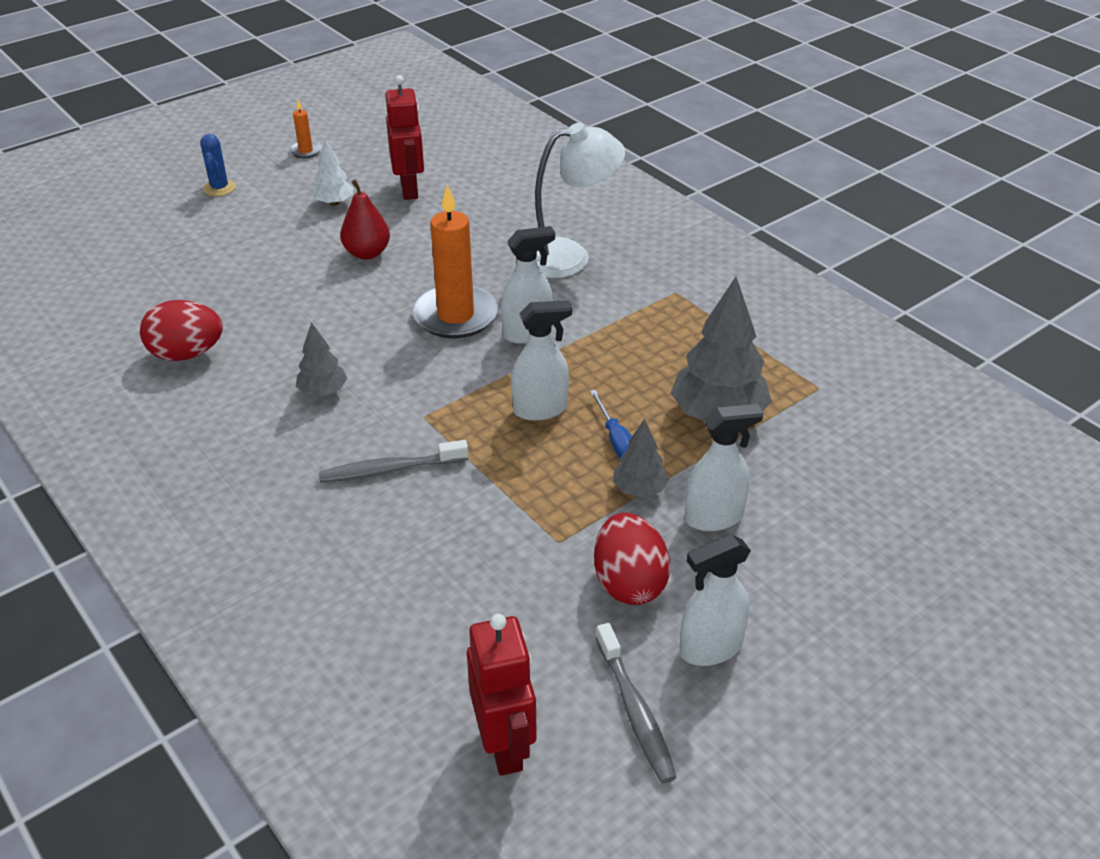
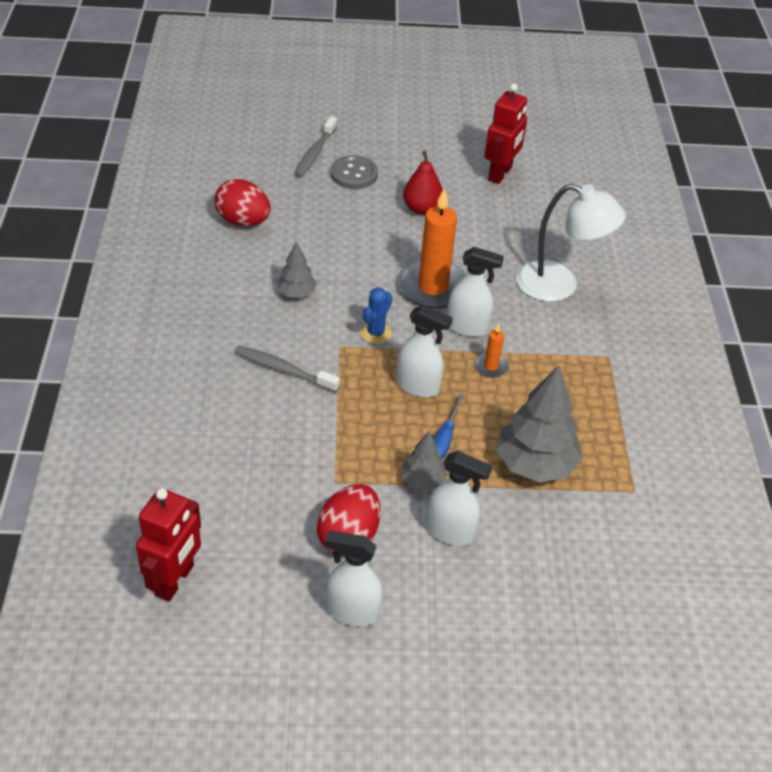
camera: 35 degrees right, 5 degrees up
blue cactus [200,134,236,196] -> blue cactus moved to [360,287,392,344]
orange candle [289,100,322,158] -> orange candle moved to [474,324,509,377]
white tree [312,139,354,206] -> none
grey toothbrush [596,623,677,783] -> grey toothbrush moved to [294,116,337,178]
none -> grey button [330,155,378,189]

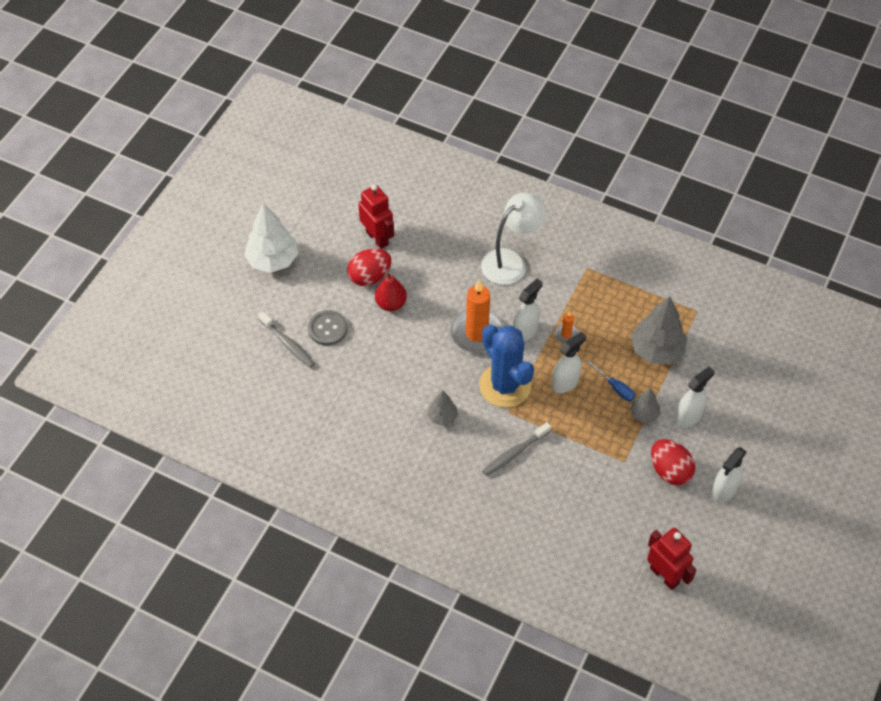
camera: 60 degrees left, 10 degrees up
red egg [214,179,271,227] -> red egg moved to [347,249,391,286]
blue cactus [360,287,392,344] -> blue cactus [479,324,534,408], size x2.23
none -> white tree [244,203,298,273]

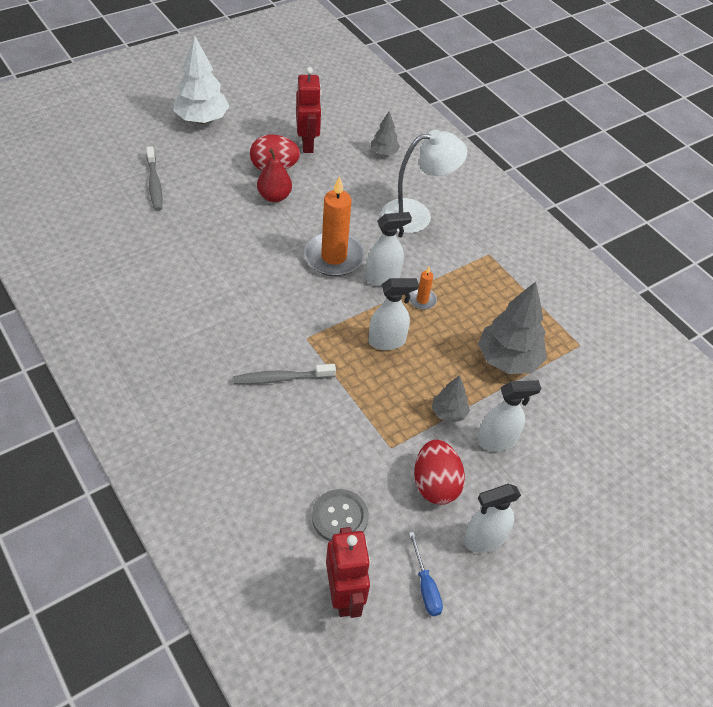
camera: 25 degrees right, 5 degrees down
grey button [308,310,348,345] -> grey button moved to [312,489,369,542]
grey tree [427,391,458,426] -> grey tree moved to [371,112,400,155]
blue cactus [479,324,534,408] -> none
blue screwdriver [587,361,635,401] -> blue screwdriver moved to [409,532,443,616]

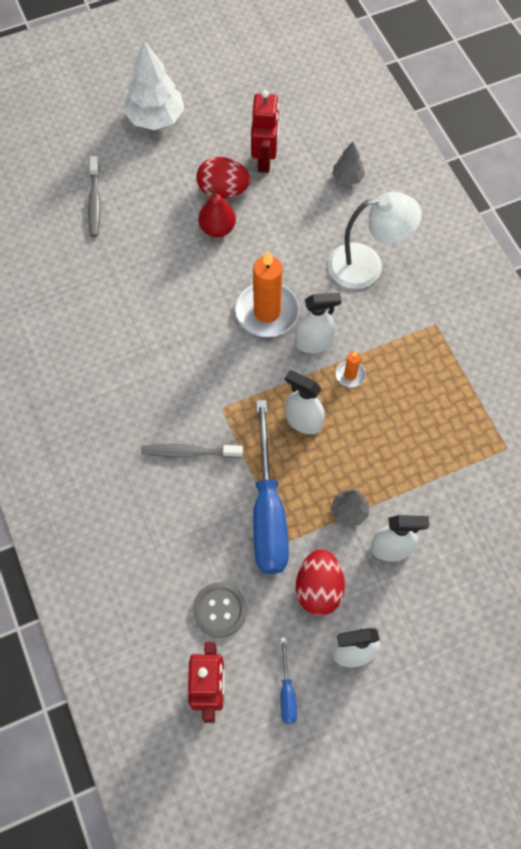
camera: 15 degrees right, 15 degrees up
white spray bottle [368,278,419,350] -> white spray bottle turned 150 degrees counterclockwise [285,370,324,434]
grey tree [478,282,547,374] -> none
none -> blue screwdriver [253,400,289,574]

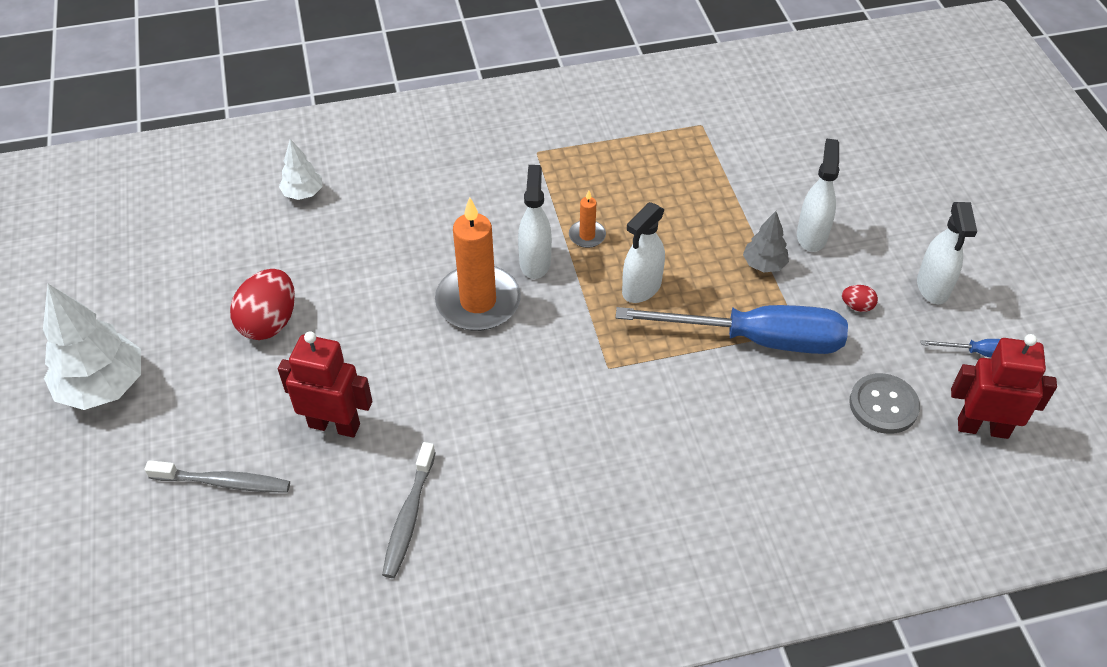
camera: 80 degrees left, 15 degrees down
grey toothbrush [141,444,243,458] -> grey toothbrush moved to [382,442,436,578]
red pear [198,188,236,237] -> none
red robot [251,90,279,173] -> red robot moved to [278,331,372,438]
red egg [296,549,345,616] -> red egg [842,285,878,312], size x0.46
white lamp [328,192,422,289] -> none
grey tree [332,142,365,186] -> white tree [279,139,323,200]

